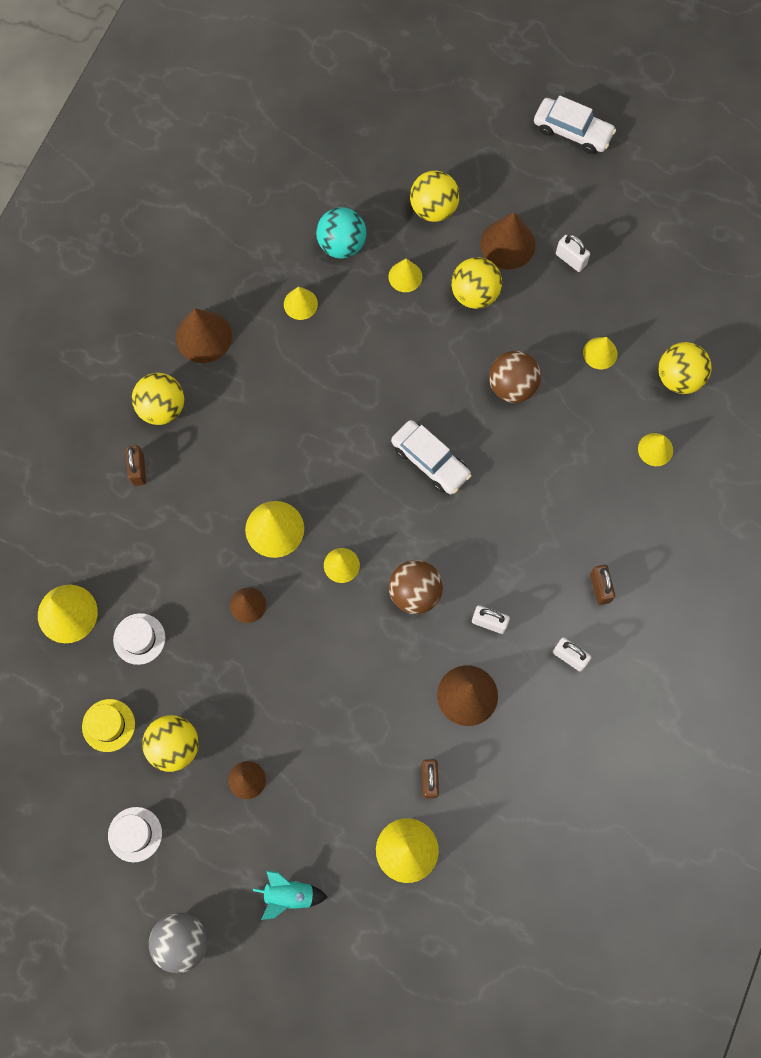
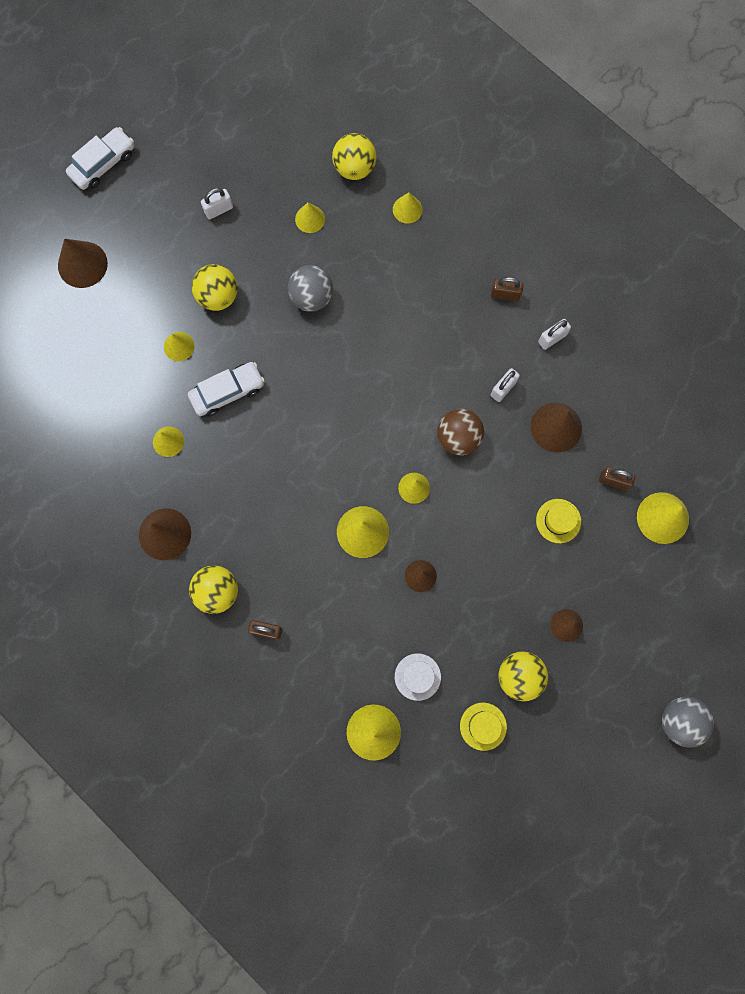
camera: 70 degrees left, 5 degrees up
white hat [108,807,162,862] -> none
turquoise rocket [253,870,328,920] -> none
turquoise ball [316,207,367,259] -> none
white car [391,420,471,494] -> white car moved to [188,362,265,417]
yellow ball [410,171,460,222] -> none
brown cone [480,212,536,269] -> brown cone moved to [58,239,108,288]
brown ball [489,351,541,403] -> grey ball [288,265,333,312]
none -> yellow hat [536,499,581,543]

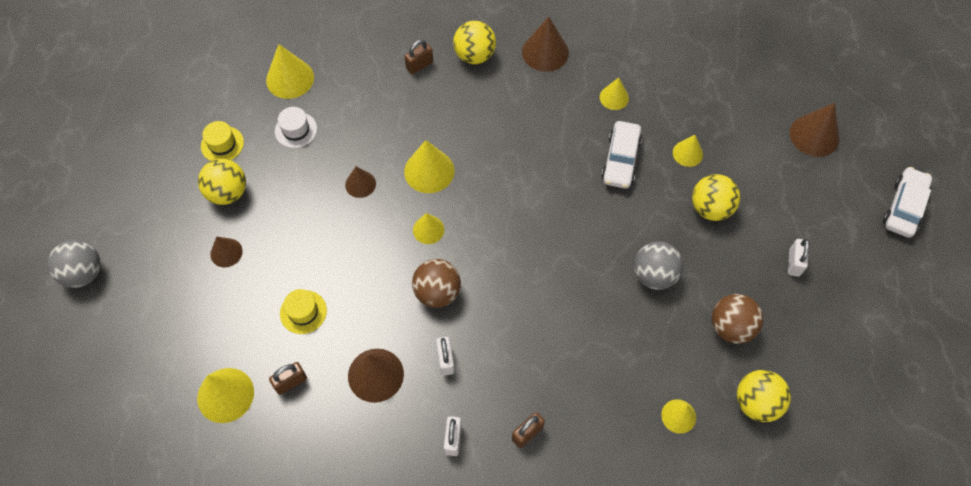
camera: 130 degrees right, 15 degrees down
white car [66,127,134,190] -> white car turned 150 degrees counterclockwise [883,167,932,238]
yellow cone [295,202,325,233] -> brown ball [712,294,763,344]

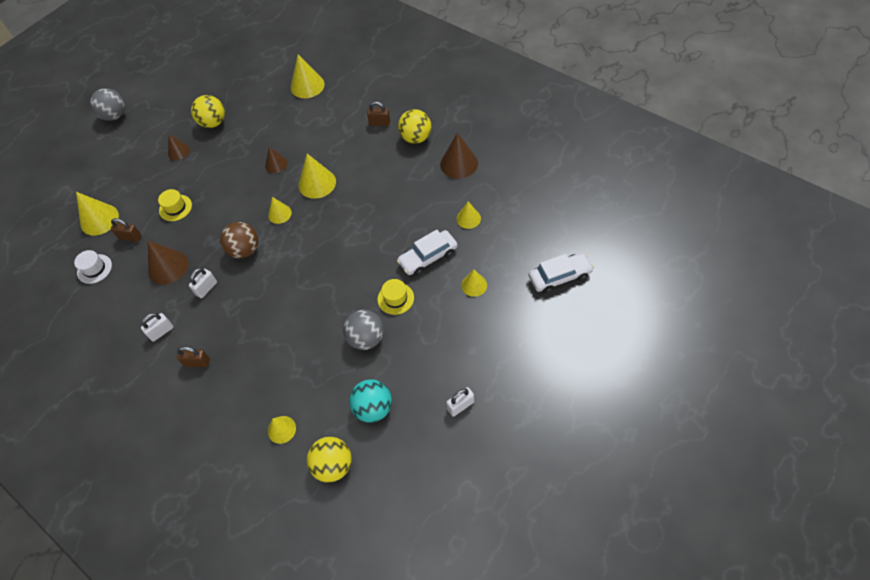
camera: 50 degrees right, 5 degrees down
yellow hat [201,121,244,161] -> yellow hat moved to [377,279,414,315]
white hat [275,107,317,148] -> white hat moved to [74,250,112,284]
yellow ball [692,174,740,221] -> none
brown ball [712,294,763,344] -> turquoise ball [349,379,392,423]
brown cone [790,103,840,157] -> none
white car [883,167,932,238] -> white car moved to [528,253,594,294]

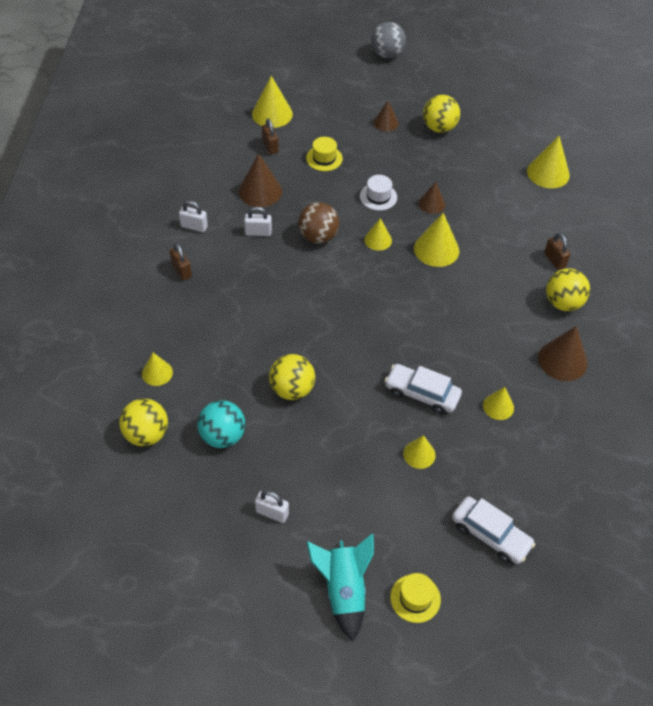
camera: 50 degrees right, 5 degrees down
white hat [74,250,112,284] -> white hat moved to [360,175,397,211]
grey ball [343,310,384,350] -> yellow ball [269,354,315,400]
yellow hat [377,279,414,315] -> yellow hat moved to [390,573,441,623]
none -> turquoise rocket [307,534,374,642]

